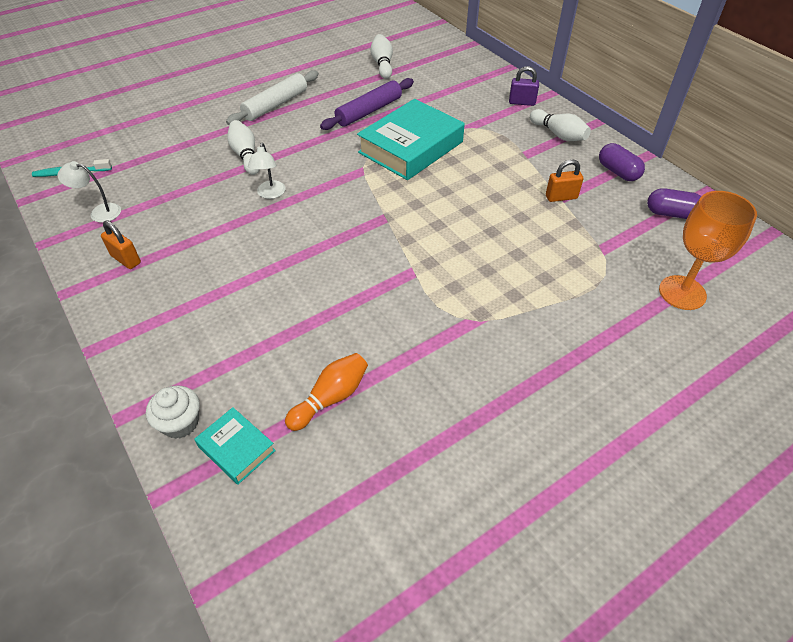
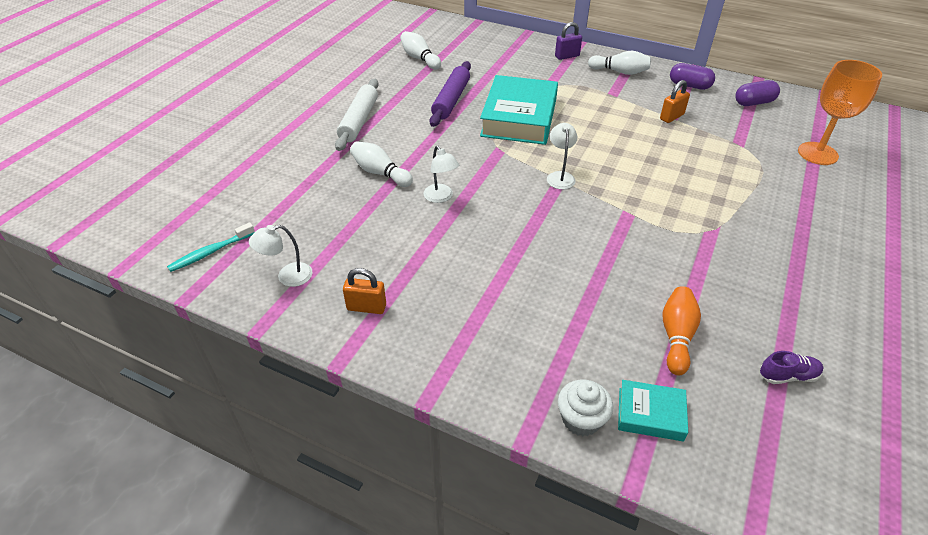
camera: 30 degrees left, 5 degrees down
none -> white lamp [547,123,577,189]
none -> purple shoe [760,351,824,384]

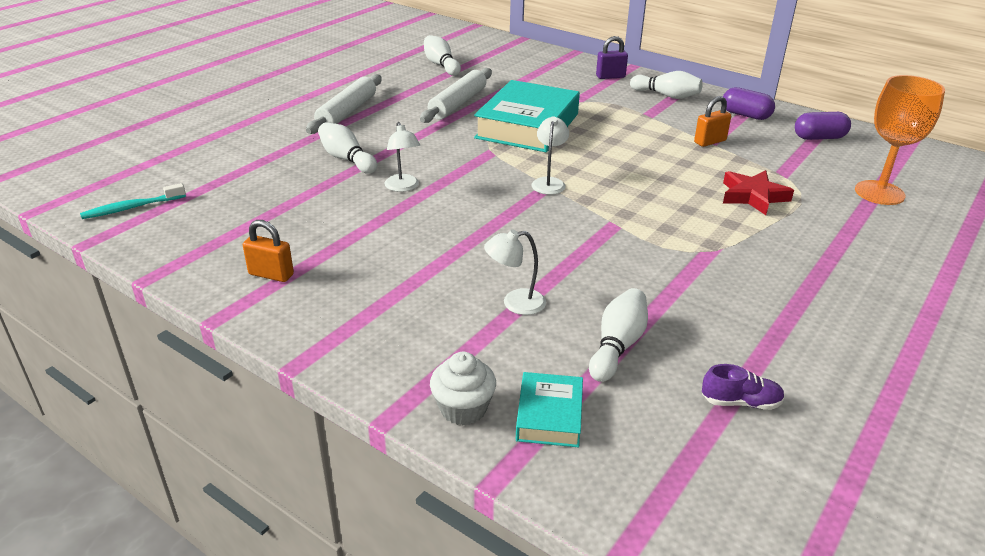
camera: 10 degrees right, 10 degrees down
white lamp [249,225,313,287] -> white lamp moved to [484,229,546,315]
purple rolling pin [429,61,471,127] -> white rolling pin [420,68,492,123]
turquoise book [618,380,688,441] -> turquoise book turned 75 degrees clockwise [516,372,583,447]
orange bowling pin [662,286,701,375] -> white bowling pin [589,288,648,382]
none -> red star [723,170,794,215]

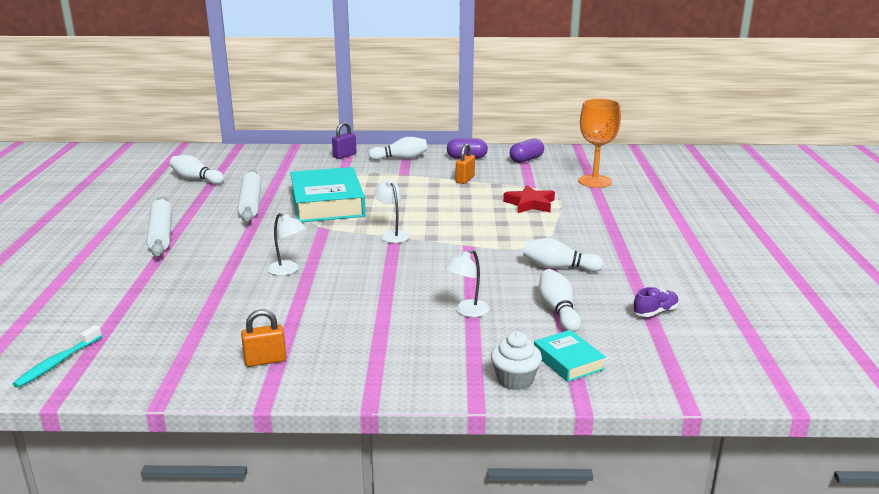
camera: 35 degrees left, 10 degrees down
white bowling pin [318,122,377,174] -> white bowling pin moved to [523,238,604,272]

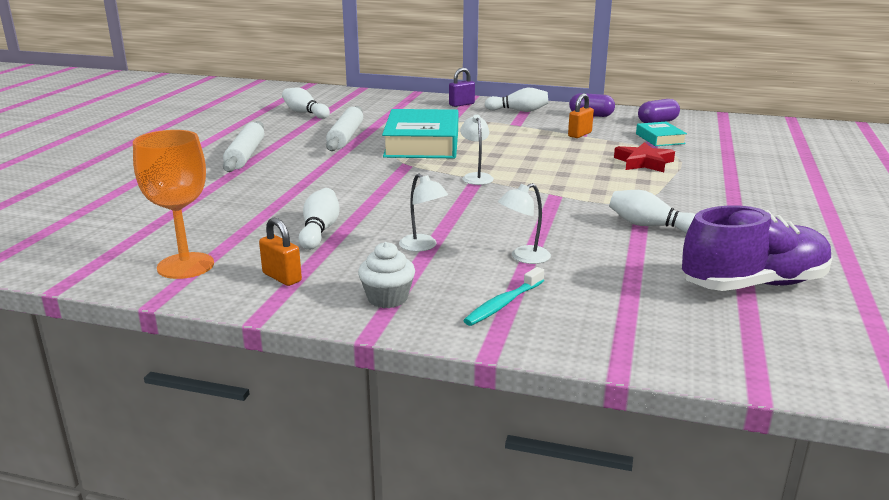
camera: 15 degrees right, 0 degrees up
turquoise toothbrush [13,325,102,388] -> turquoise toothbrush moved to [463,267,544,326]
orange padlock [241,309,286,367] -> orange padlock turned 45 degrees clockwise [259,218,302,286]
white lamp [268,213,306,276] -> white lamp moved to [399,174,448,252]
white cupcake [491,331,542,390] -> white cupcake moved to [358,242,415,308]
turquoise book [534,330,606,382] -> turquoise book moved to [636,122,687,146]
white bowling pin [539,269,581,332] -> white bowling pin moved to [299,188,339,250]
orange goblet [578,98,621,188] -> orange goblet moved to [133,130,214,279]
purple shoe [633,287,679,317] -> purple shoe [682,206,833,291], size x2.37

